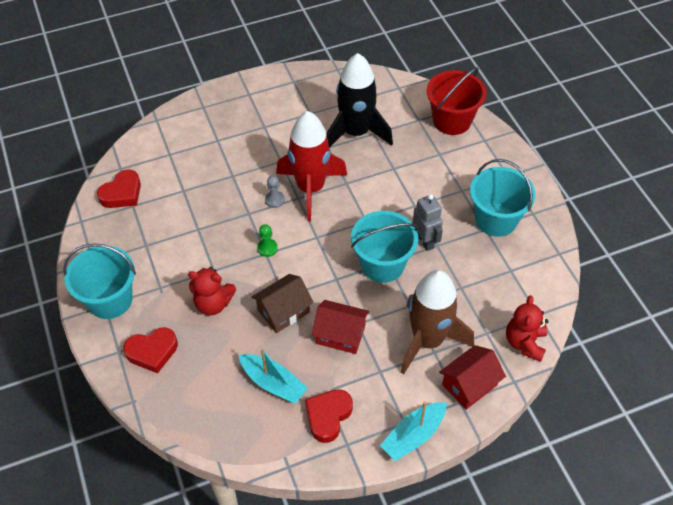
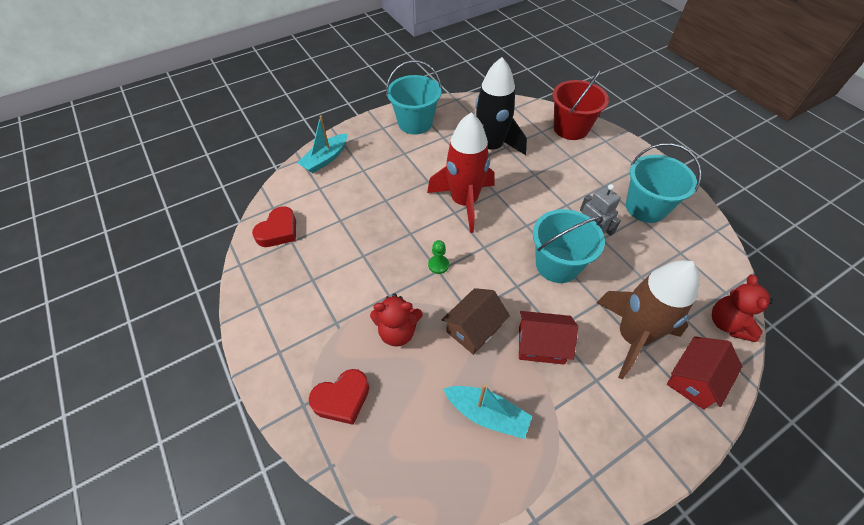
camera: 10 degrees left, 0 degrees up
turquoise bucket [63,243,136,319] -> turquoise bucket moved to [386,60,442,134]
grey pawn [265,176,285,208] -> none
red heart [305,389,353,443] -> none
turquoise boat [380,401,447,461] -> turquoise boat moved to [297,116,348,173]

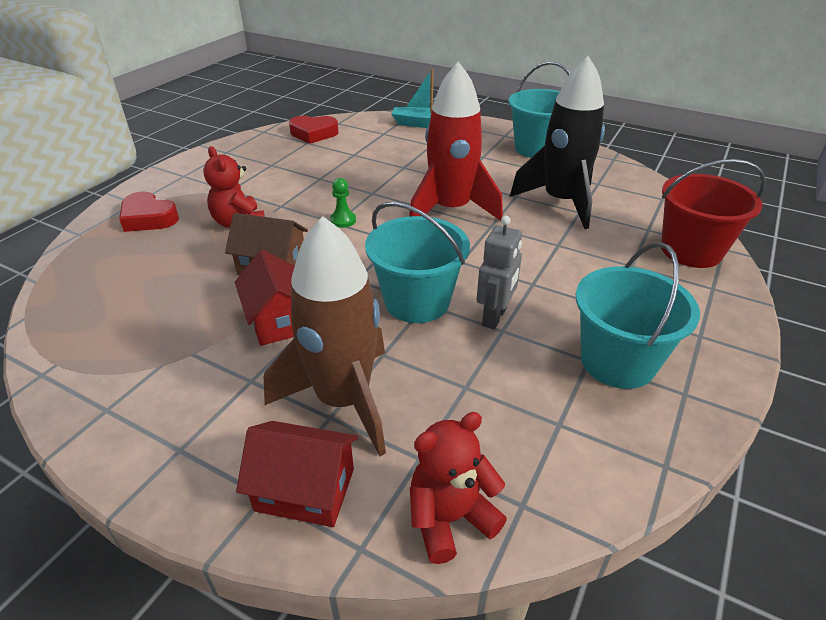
camera: 60 degrees right, 15 degrees down
turquoise boat [443,384,532,439] -> none

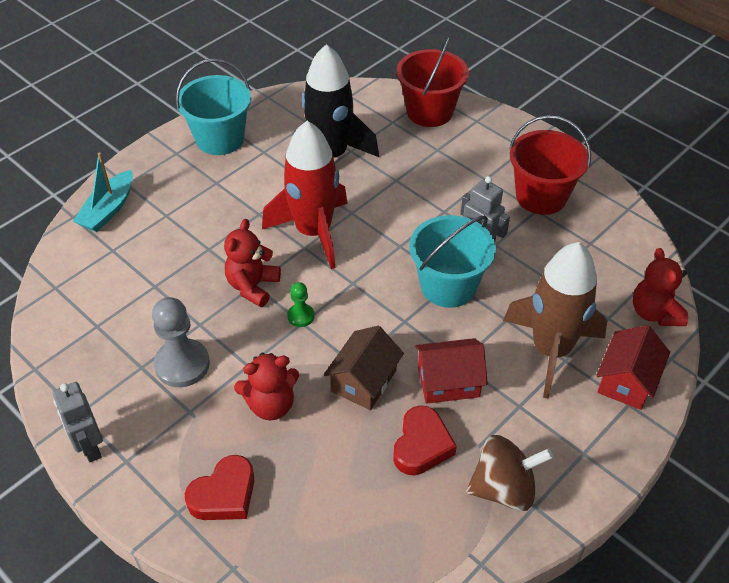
camera: 75 degrees left, 10 degrees up
red heart [289,116,339,144] -> red heart moved to [393,406,457,475]
turquoise bucket [576,242,700,389] -> red bucket [509,115,591,215]
none -> grey robot [52,382,103,462]
none -> grey pawn [152,297,210,387]
none -> red teddy bear [224,219,281,307]
none -> brown spinning top [466,435,553,511]

